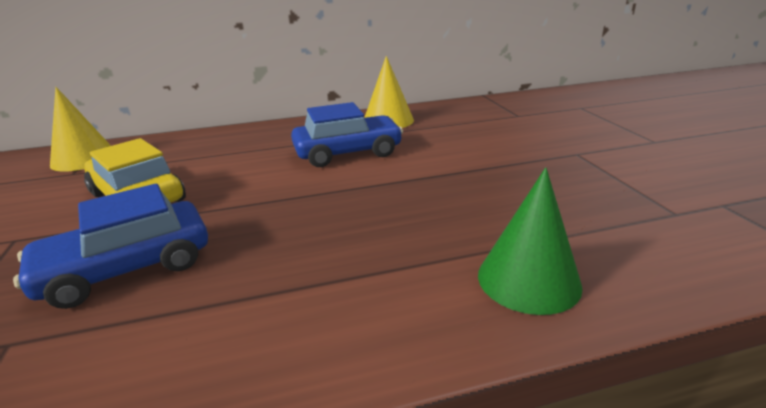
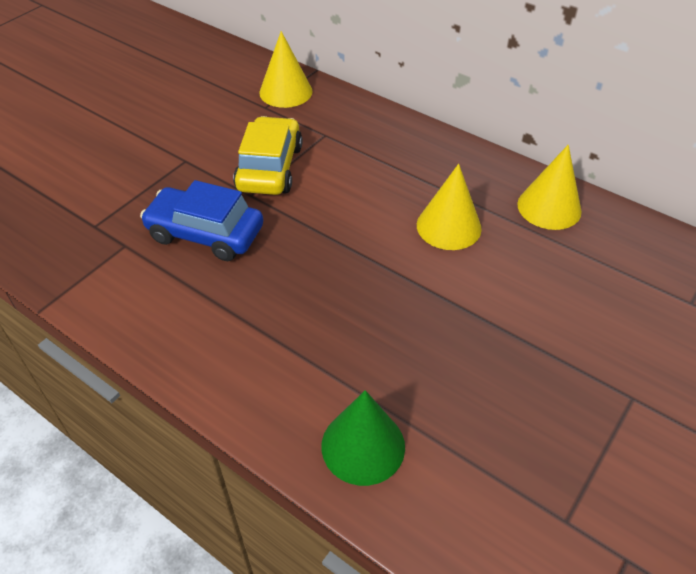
camera: 50 degrees right, 20 degrees up
blue car [291,102,403,167] -> yellow cone [417,164,482,250]

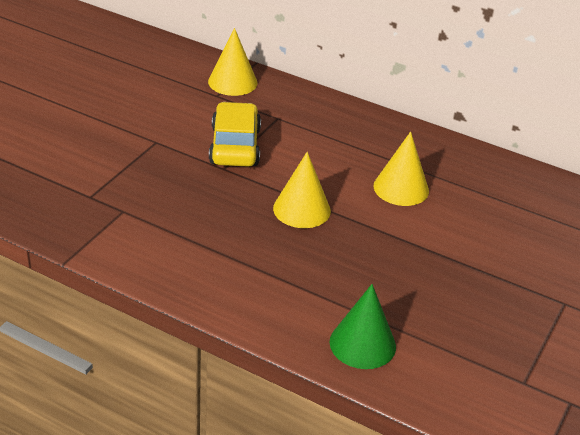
camera: 10 degrees left, 10 degrees down
blue car [140,180,263,261] -> none
yellow cone [517,145,582,230] -> yellow cone moved to [273,152,331,228]

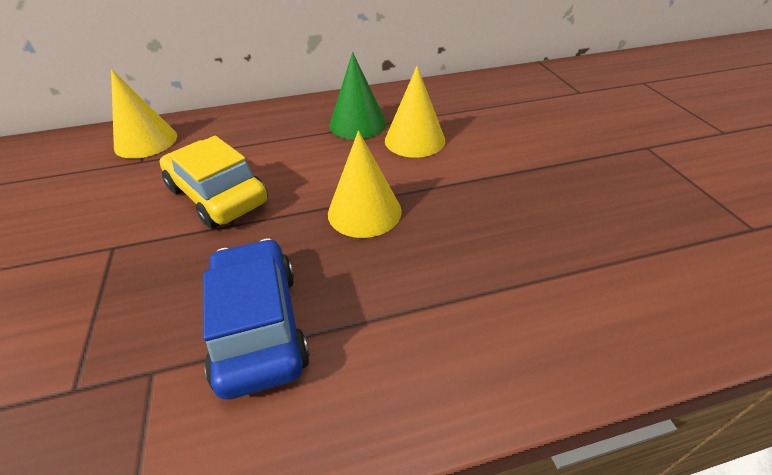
camera: 40 degrees left, 5 degrees up
green cone [330,284,396,369] -> green cone moved to [329,52,387,140]
none -> blue car [203,238,310,400]

